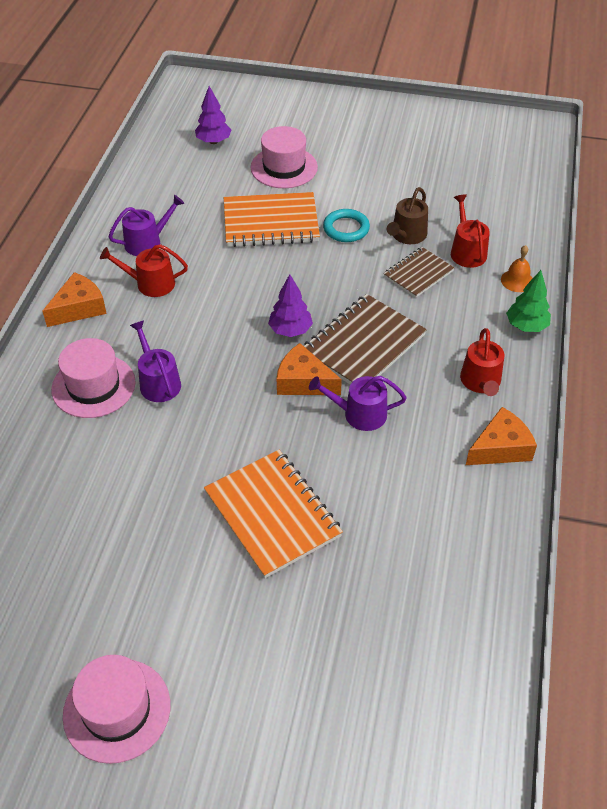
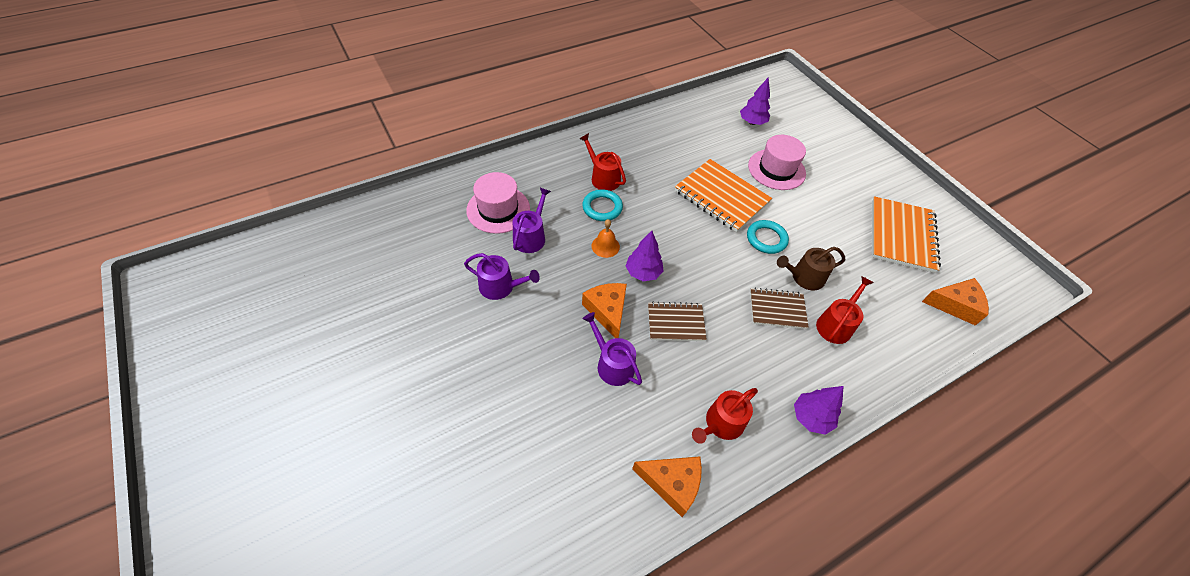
camera: 45 degrees right, 5 degrees up
orange cheese [42,272,107,327] -> orange cheese moved to [922,278,989,326]
pink hat [63,655,170,764] -> none
purple watering can [108,195,184,256] -> purple watering can moved to [464,253,540,300]
orange notebook [204,450,343,578] -> orange notebook moved to [872,196,941,273]
brown notebook [304,294,427,385] -> brown notebook [648,302,707,341], size x0.60
orange bell [501,245,533,292] -> orange bell moved to [592,219,620,258]
green tree [506,270,551,332] -> purple tree [794,386,843,435]
none -> turquoise ring [582,189,623,221]

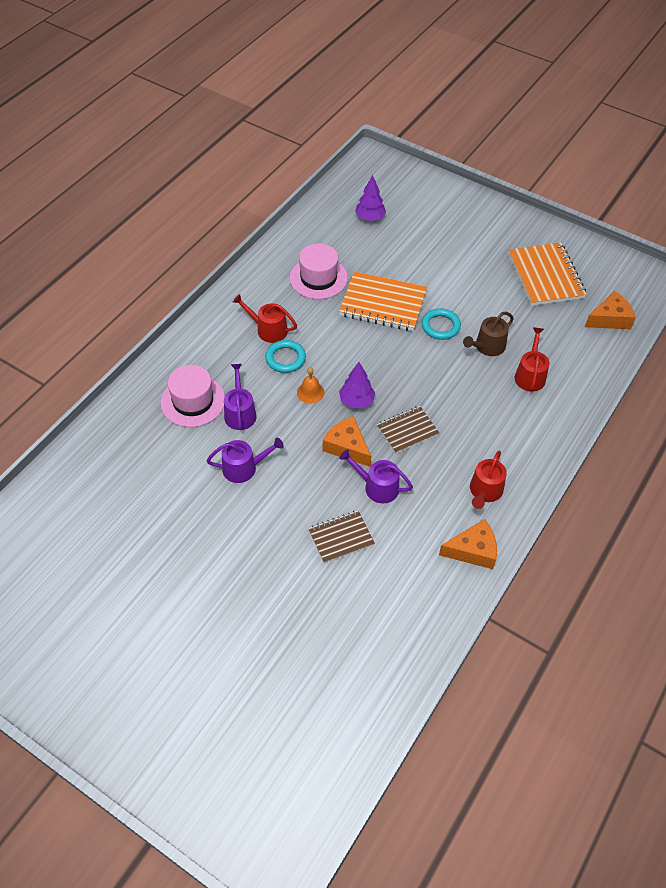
camera: 25 degrees left, 0 degrees up
pink hat [748,135,806,190] -> pink hat moved to [290,244,348,299]
brown notebook [750,287,809,329] -> brown notebook moved to [308,511,375,564]
purple tree [794,386,843,435] -> none

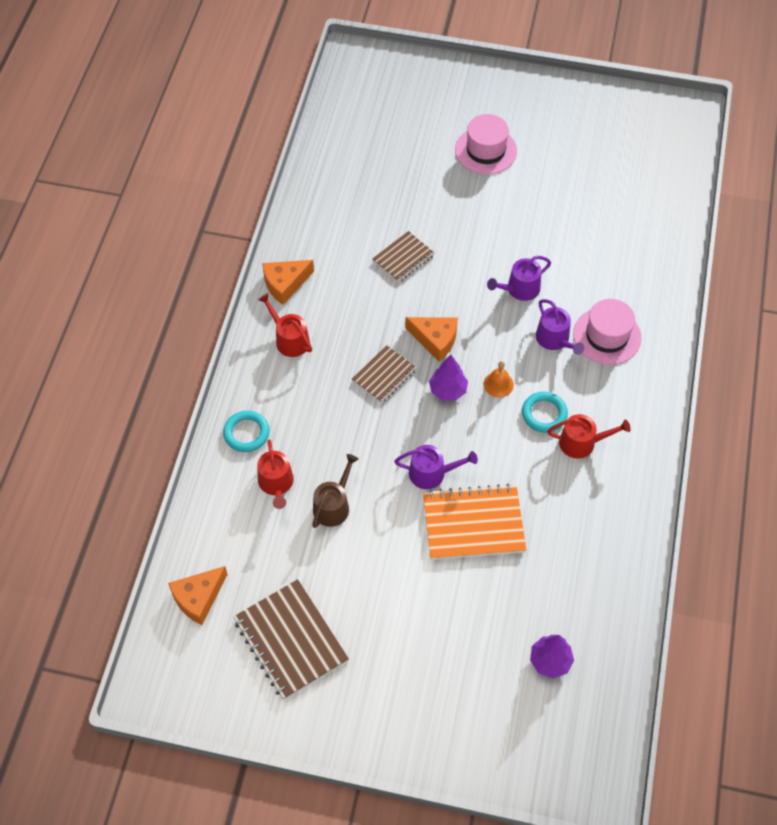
camera: 160 degrees right, 5 degrees up
pink hat [290,244,348,299] -> pink hat moved to [455,114,517,174]
purple watering can [340,449,413,503] -> purple watering can moved to [394,445,478,489]
turquoise ring [422,308,461,340] -> turquoise ring moved to [223,411,269,452]
red watering can [470,451,507,509] -> red watering can turned 45 degrees counterclockwise [258,293,312,357]
orange notebook [509,242,587,306] -> brown notebook [234,579,349,700]

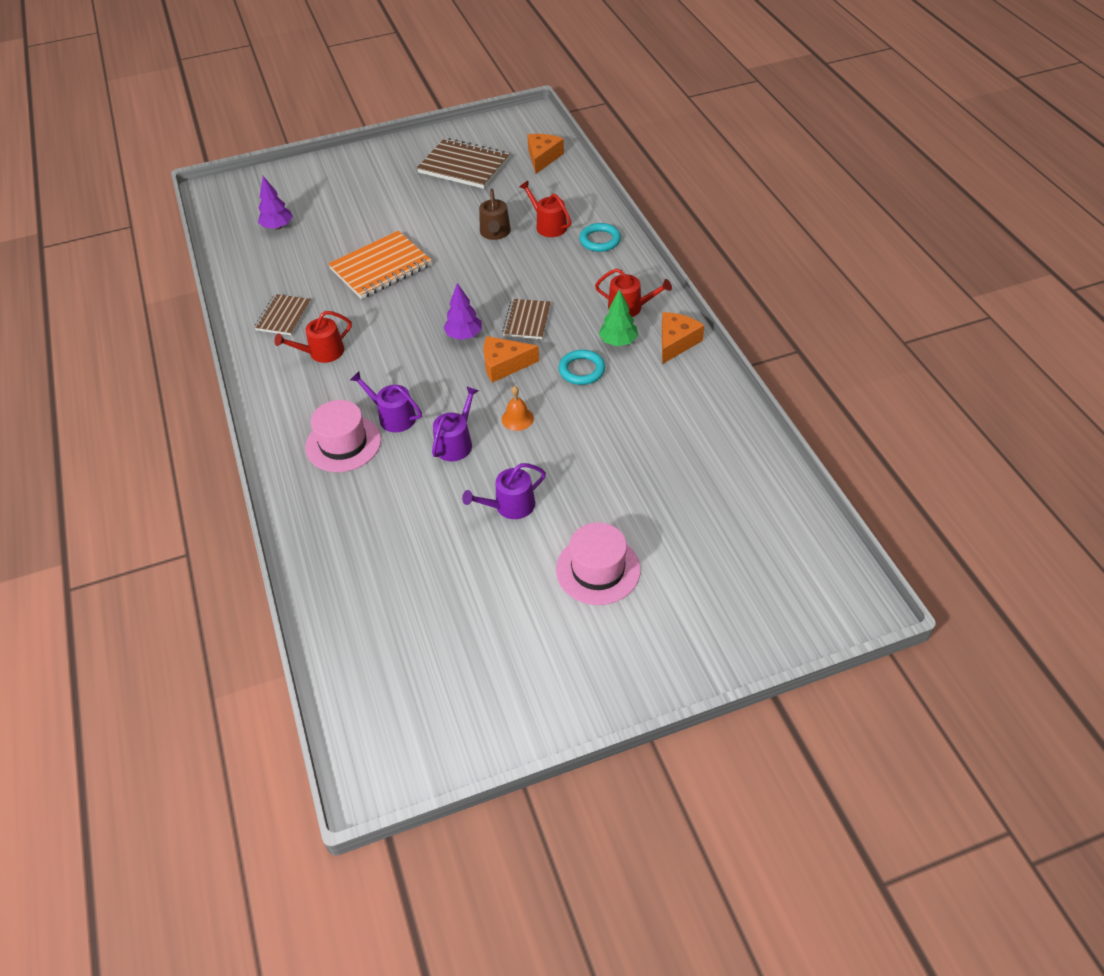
camera: 150 degrees right, 10 degrees down
brown notebook [372,231,434,283] -> brown notebook moved to [254,294,311,335]
purple watering can [394,445,478,489] -> purple watering can moved to [462,463,546,519]
orange bell [484,361,514,398] -> orange bell moved to [502,386,534,431]
turquoise ring [522,392,568,433] -> turquoise ring moved to [559,350,605,385]
none -> green tree [599,289,638,346]

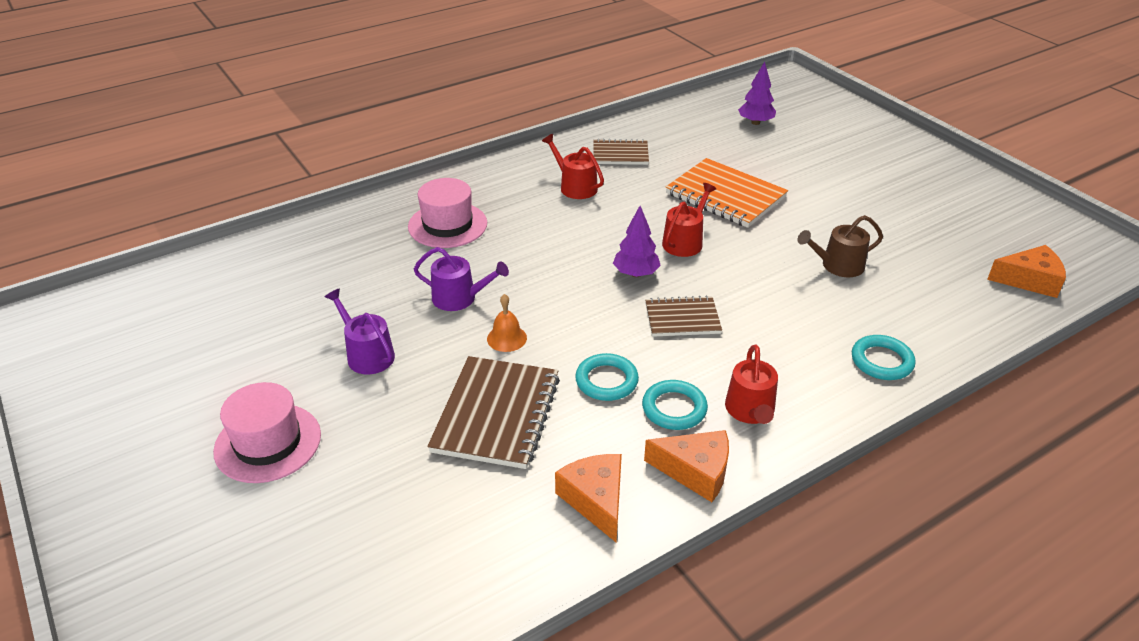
camera: 75 degrees right, 10 degrees down
purple watering can [350,371,422,432] -> none
brown notebook [417,138,510,189] -> brown notebook moved to [427,356,560,469]
orange cheese [483,336,539,383] -> orange cheese moved to [555,454,622,542]
red watering can [520,181,571,237] -> red watering can moved to [662,183,716,257]
green tree [599,289,638,346] -> turquoise ring [642,380,708,430]

